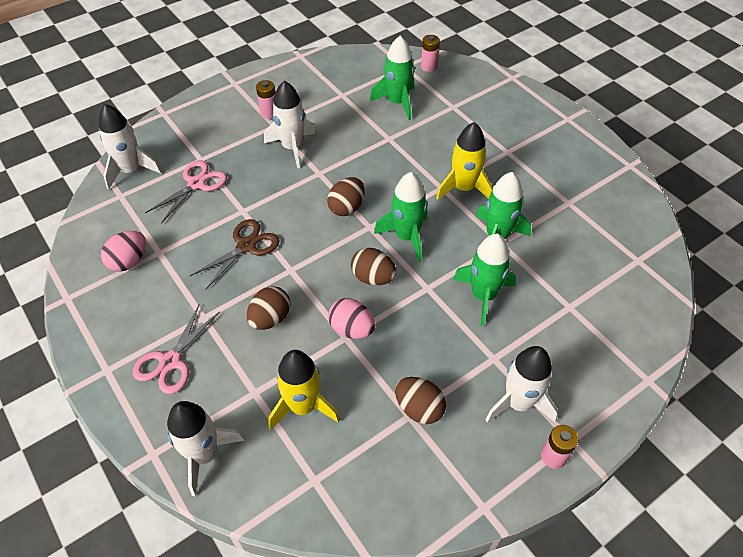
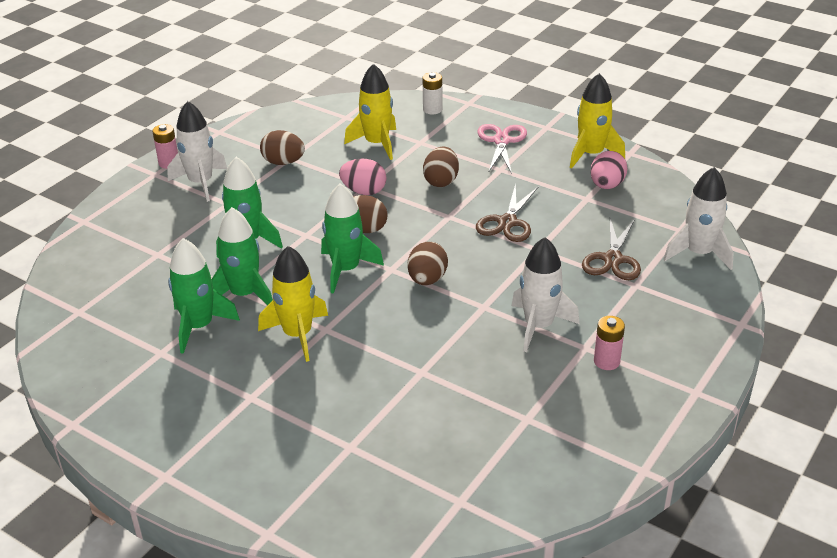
camera: 160 degrees right, 15 degrees down
pink scissors [145,160,227,223] -> brown scissors [582,218,641,280]
white rocket [167,401,245,496] -> white battery [422,72,442,115]
green rocket [370,35,415,120] -> green rocket moved to [168,238,240,354]
pink battery [421,35,440,72] -> none
none -> yellow rocket [570,73,625,168]

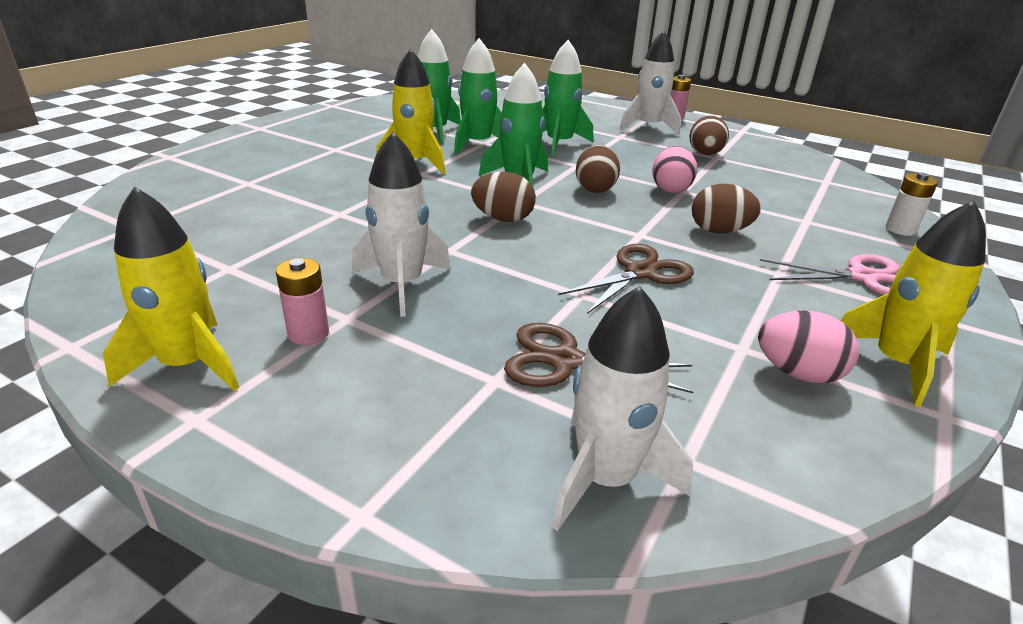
camera: 85 degrees right, 5 degrees down
yellow rocket [344,64,396,160] -> yellow rocket moved to [103,186,239,391]
brown scissors [476,183,538,242] -> brown scissors turned 120 degrees clockwise [558,244,694,314]

